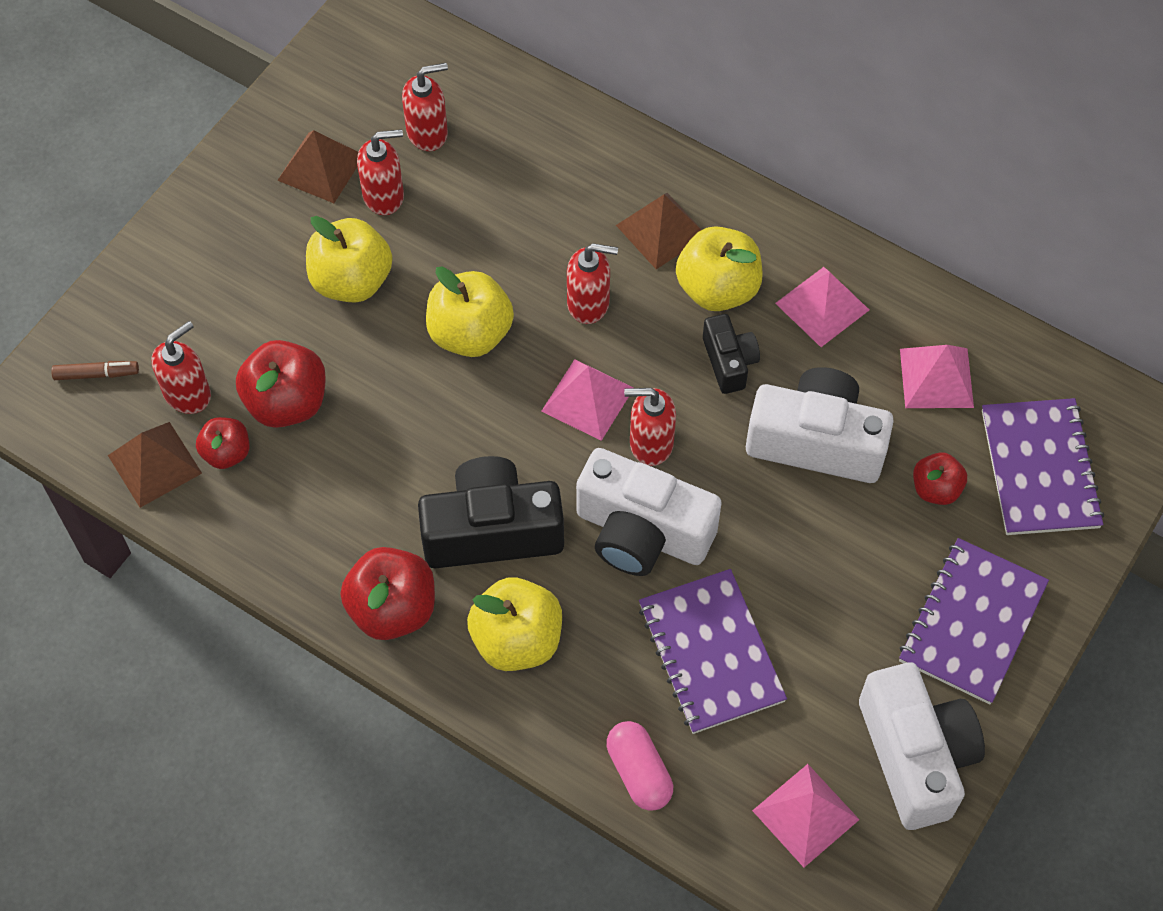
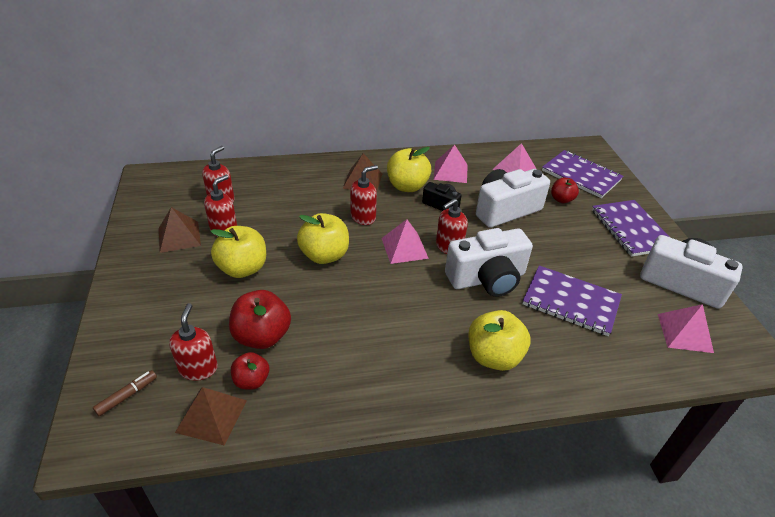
camera: 45 degrees left, 20 degrees down
red apple [340,547,435,640] -> none
black camera [418,456,564,568] -> none
pink capsule [606,721,673,811] -> none

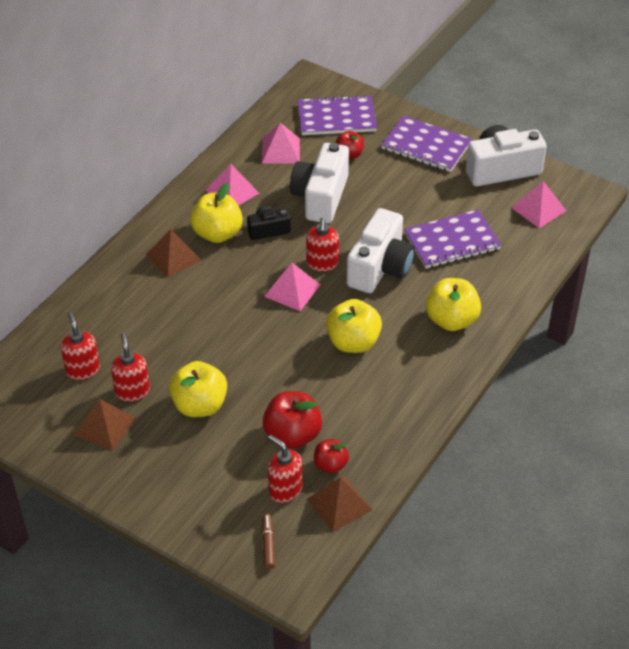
camera: 45 degrees left, 5 degrees up
yellow apple [297,213,349,264] -> yellow apple moved to [326,299,382,353]
red soap dispenser [350,165,378,225] -> none

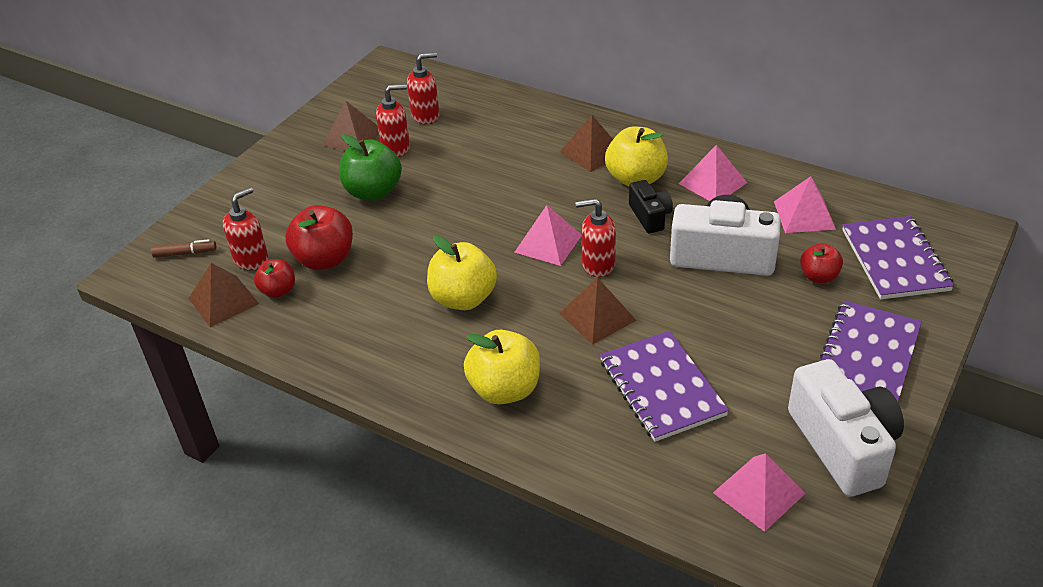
camera: 90 degrees right, 5 degrees down
yellow apple [169,361,227,417] -> green apple [339,134,402,200]
white camera [347,208,415,293] -> brown pyramid [559,277,636,345]

